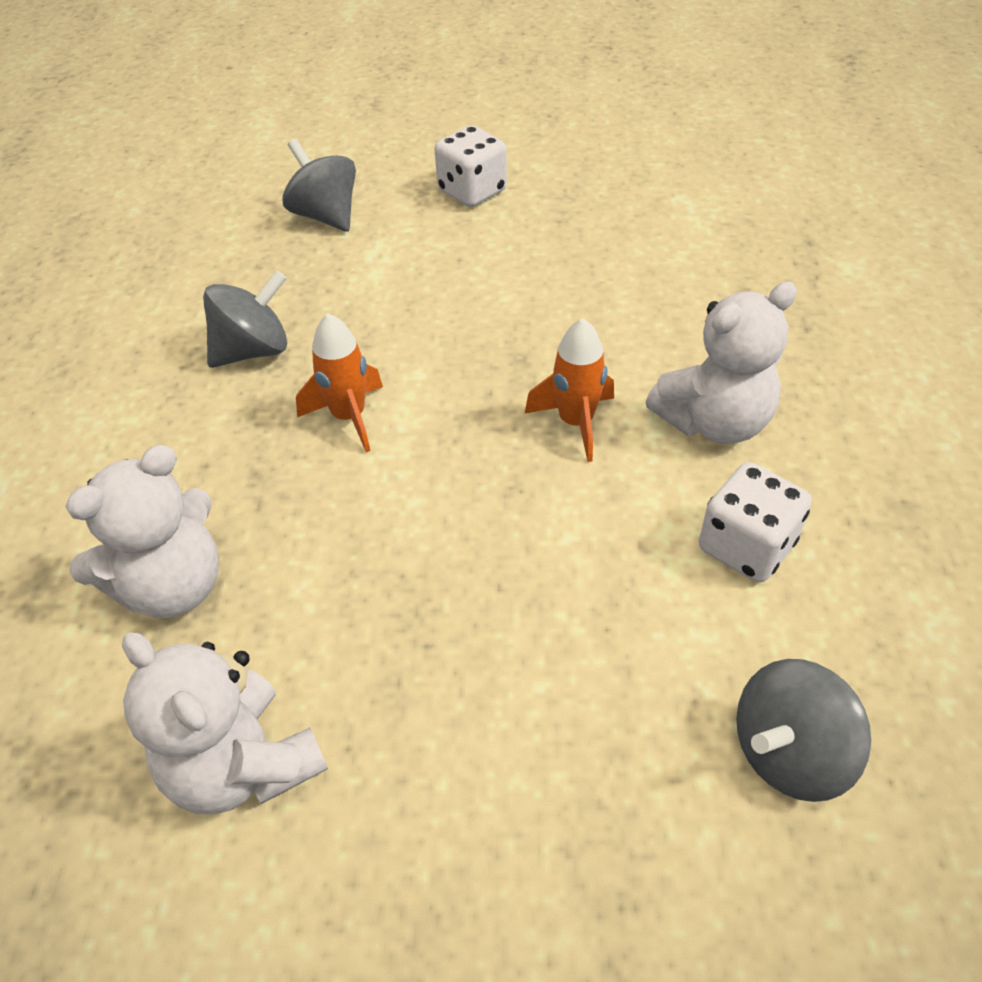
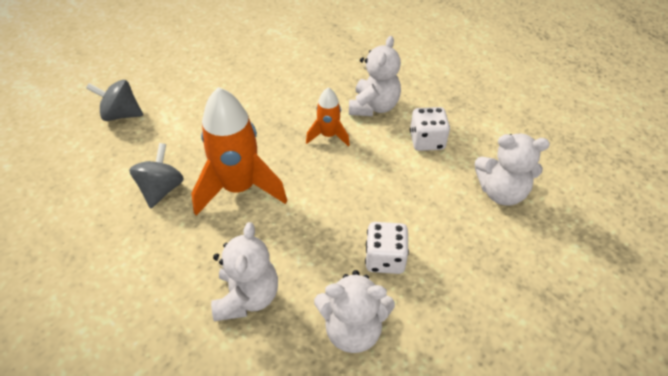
camera: 45 degrees left, 0 degrees up
orange rocket [296,314,383,452] -> orange rocket [191,87,287,216], size x1.92
white dice [435,125,507,207] -> white dice moved to [365,222,409,274]
grey spinning top [736,659,871,802] -> white teddy bear [475,134,550,205]

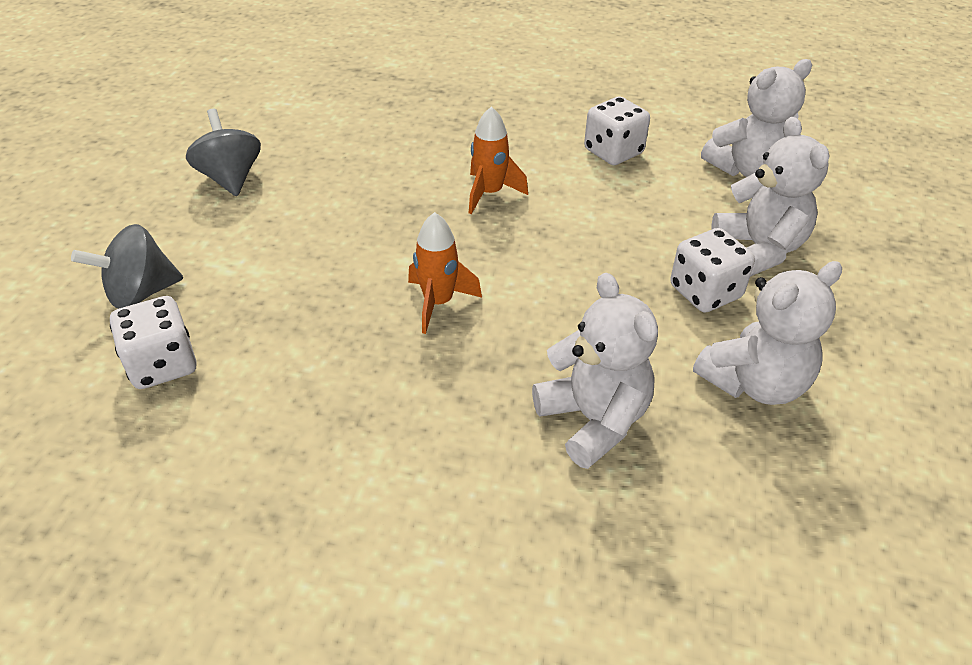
camera: 35 degrees left, 5 degrees down
grey spinning top [129,143,184,208] -> grey spinning top moved to [186,109,261,196]
orange rocket [191,87,287,216] -> orange rocket [408,212,482,334], size x0.52
white teddy bear [349,36,401,116] -> white teddy bear moved to [711,117,830,277]
none -> white dice [110,296,197,389]

